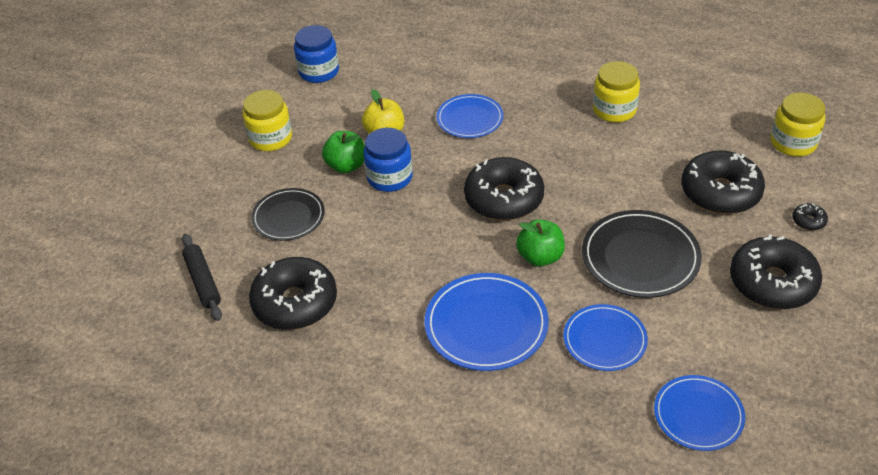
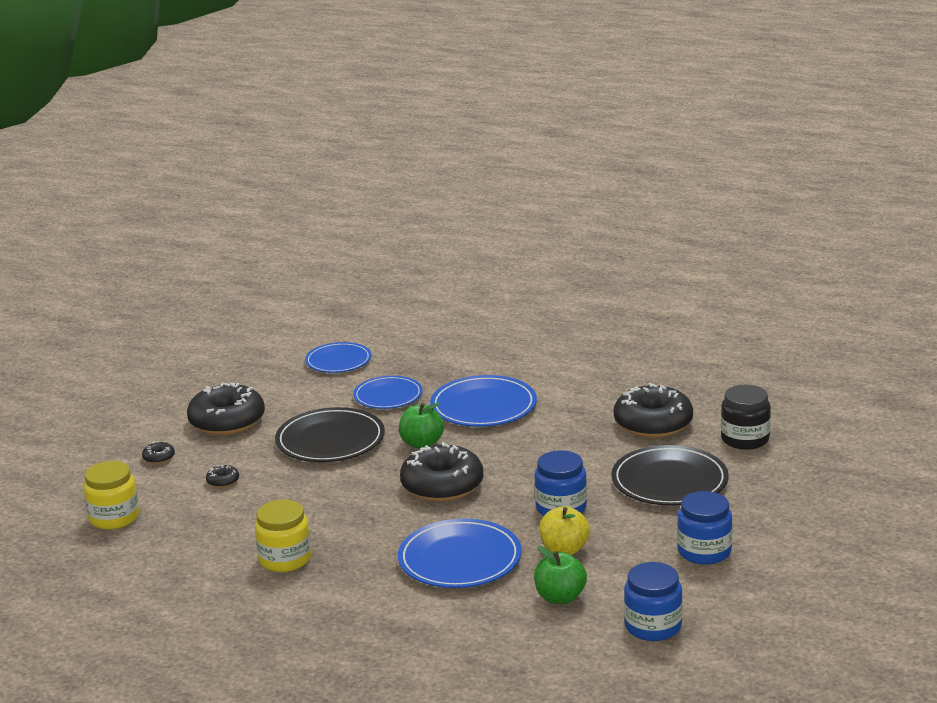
camera: 175 degrees left, 20 degrees down
black rolling pin [182,234,222,321] -> black jar [721,385,771,450]
yellow jar [243,90,292,151] -> blue jar [677,491,732,565]
black plate [251,188,325,241] -> black plate [611,445,729,506], size x1.51
green apple [322,131,365,173] -> green apple moved to [534,546,587,604]
blue plate [436,94,504,138] -> blue plate [398,519,522,588], size x1.51
black donut [682,150,765,214] -> black donut [206,465,239,488], size x0.41

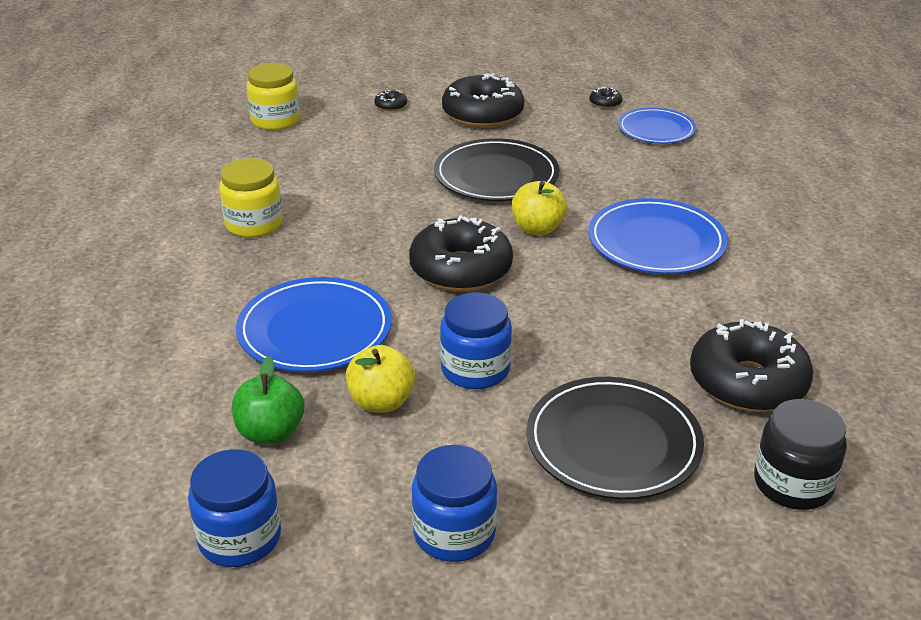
camera: 60 degrees right, 10 degrees up
black donut [206,465,239,488] -> black donut moved to [589,87,622,109]
blue plate [353,376,423,409] -> none
green apple [399,402,444,449] -> yellow apple [512,181,567,236]

